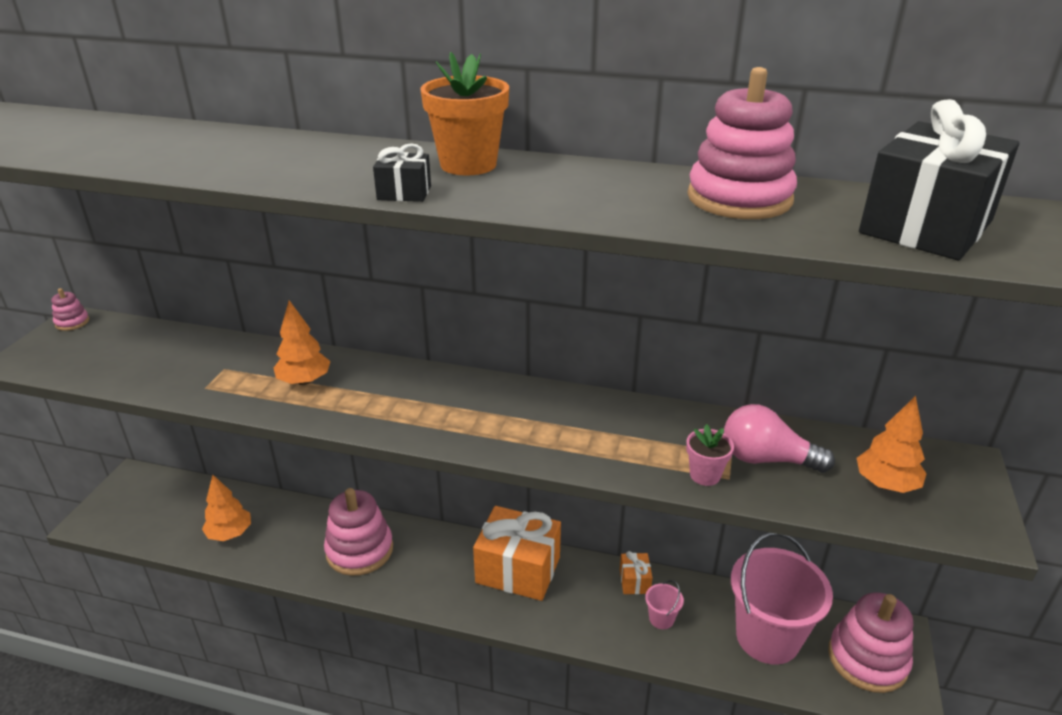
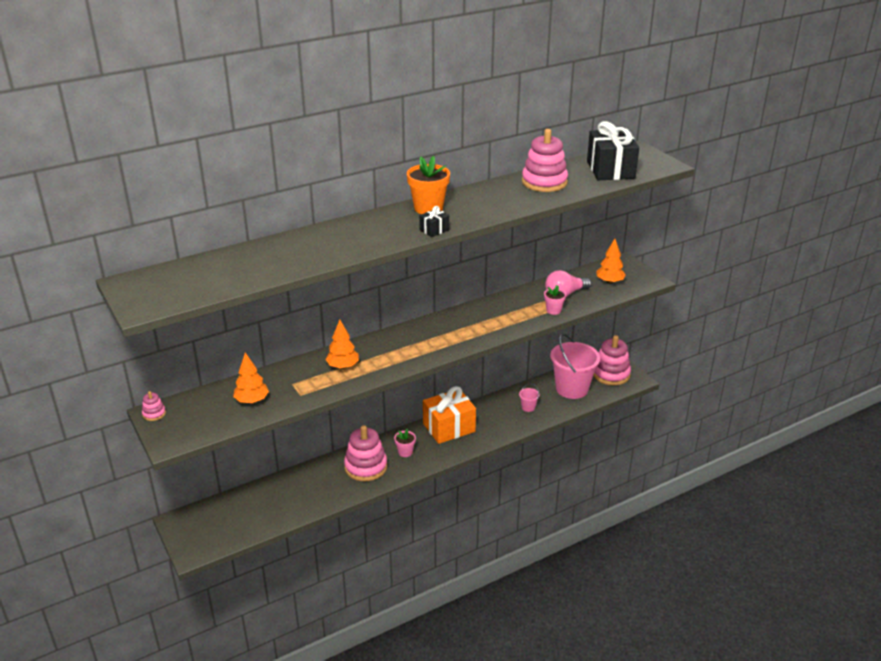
camera: 45 degrees left, 0 degrees up
orange tree [202,475,251,541] -> orange tree moved to [233,352,269,404]
orange gift [620,551,652,594] -> none
none -> pink flower pot [394,429,416,457]

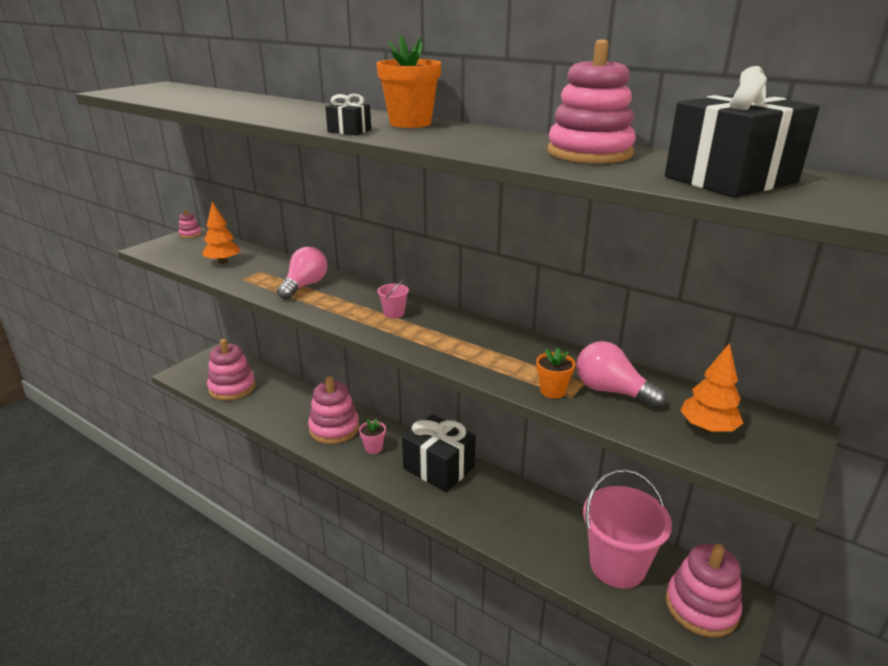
camera: 65 degrees right, 5 degrees down
orange tree [325,319,359,369] -> pink light bulb [277,247,327,300]
orange gift [423,386,476,444] -> black gift [402,414,476,492]
pink bucket [519,384,540,412] -> pink bucket moved to [377,278,409,318]
pink flower pot [544,285,566,315] -> orange flower pot [536,348,575,399]
none -> pink stacking toy [207,339,256,401]

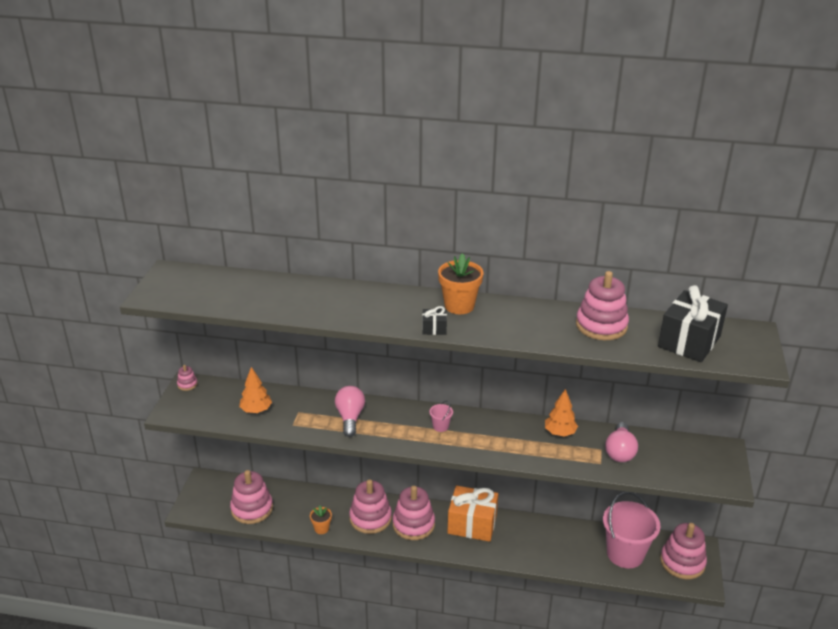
camera: 25 degrees left, 5 degrees up
pink flower pot [359,418,386,454] -> pink stacking toy [393,486,435,540]
black gift [402,414,476,492] -> orange gift [447,486,498,542]
orange flower pot [536,348,575,399] -> orange flower pot moved to [310,506,332,534]
pink light bulb [577,341,667,409] -> pink light bulb turned 90 degrees counterclockwise [605,422,638,462]
orange tree [680,343,743,433] -> orange tree moved to [545,389,578,437]

